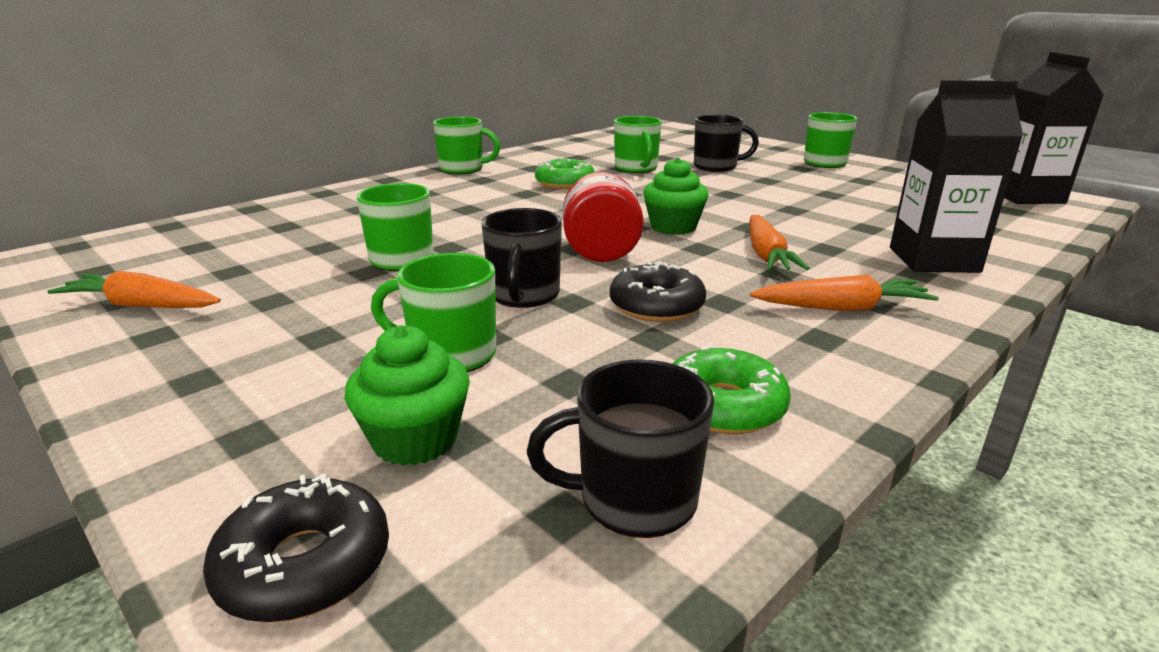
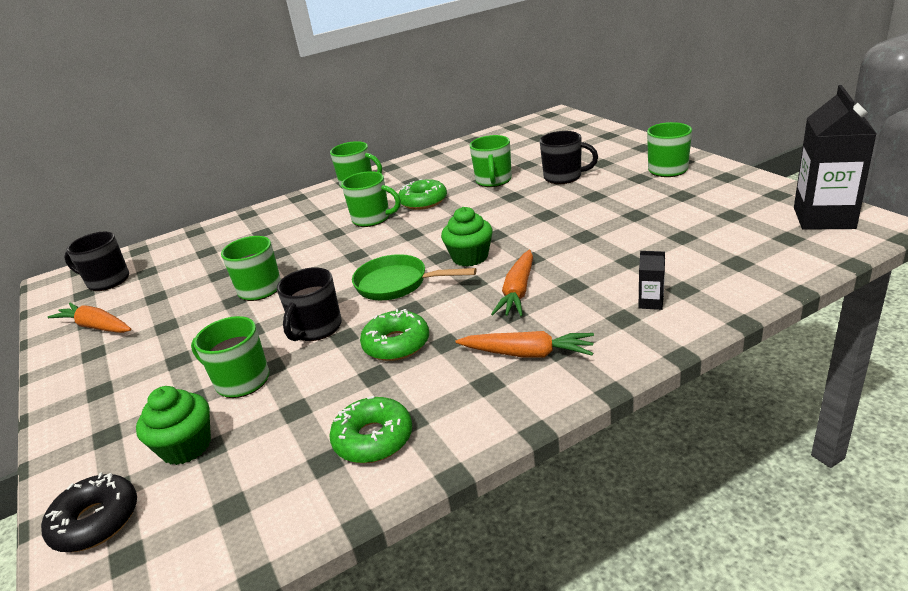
camera: 20 degrees right, 5 degrees up
black mug [527,359,714,538] -> black mug moved to [64,232,129,291]
red jar [563,172,644,262] -> green pan [352,254,477,300]
black donut [610,261,706,322] -> green donut [360,309,429,361]
black carton [890,80,1023,273] -> black carton [638,251,665,310], size x0.41
none -> green mug [341,171,401,227]

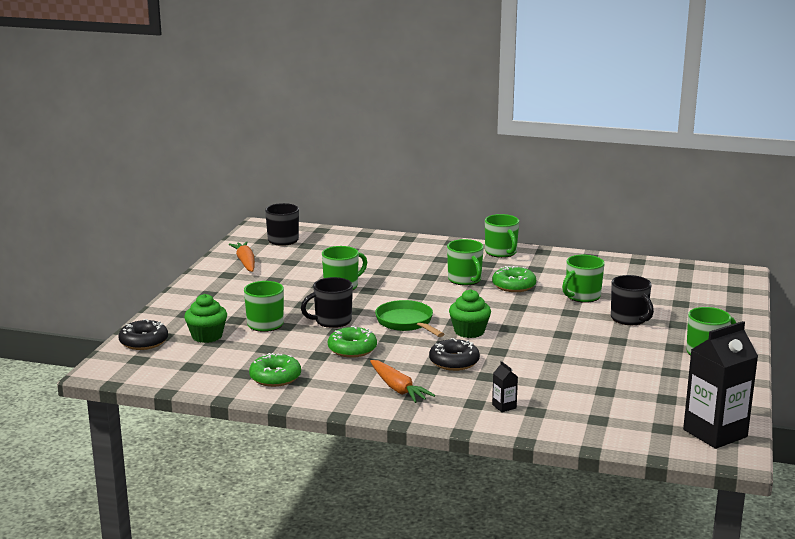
camera: 40 degrees right, 10 degrees down
orange carrot [491,250,533,316] -> black donut [429,338,480,371]

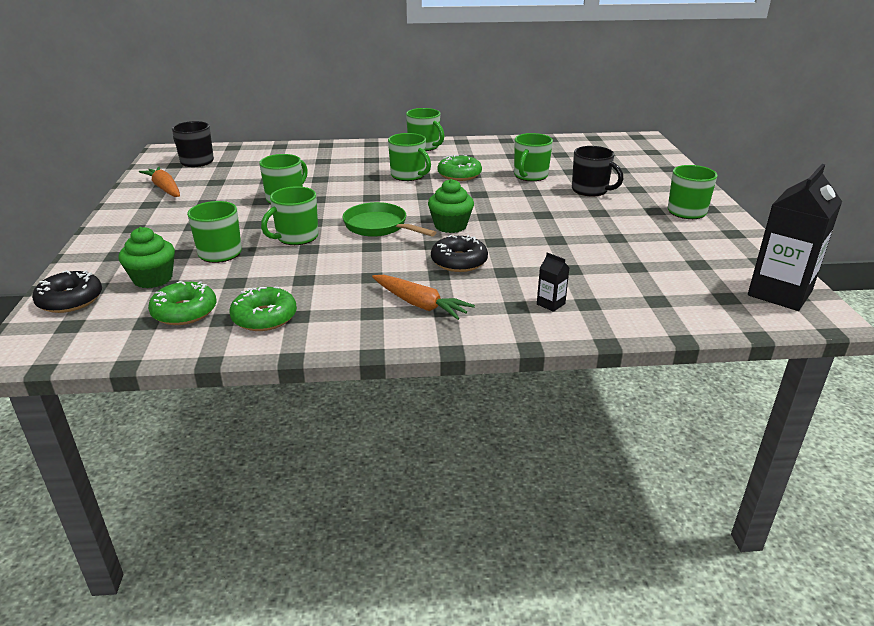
camera: 20 degrees left, 10 degrees up
black mug [301,277,353,328] -> green mug [261,187,318,245]
green donut [328,326,377,358] -> green donut moved to [148,281,216,325]

